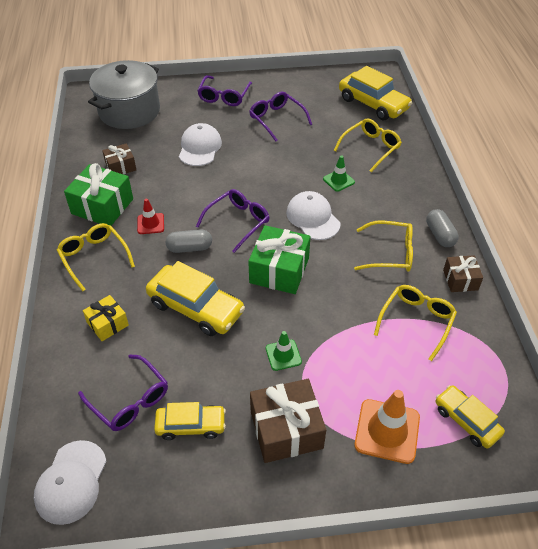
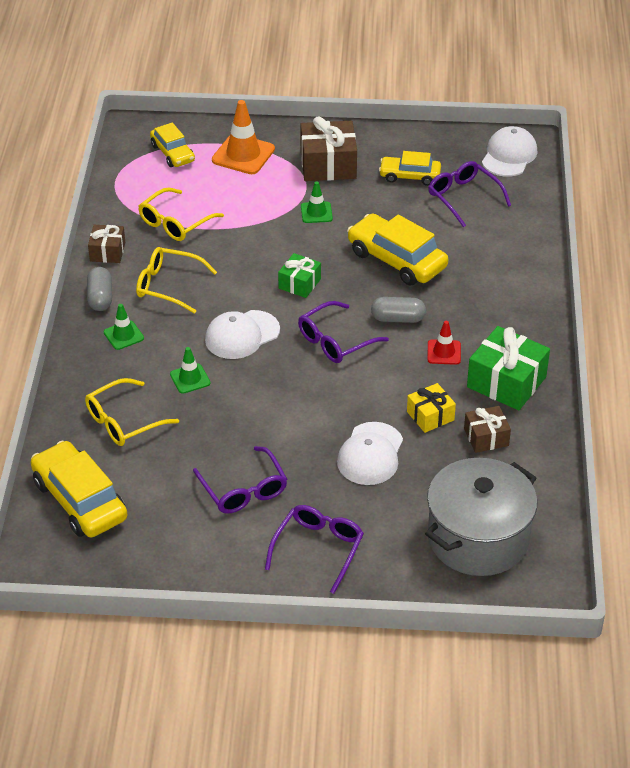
camera: 170 degrees left, 5 degrees down
yellow glasses [57,223,135,291] -> none
yellow gift [83,295,129,341] -> yellow gift moved to [407,383,456,433]
green gift [248,225,310,294] -> green gift [278,253,321,298], size x0.58
white cap [286,191,341,240] -> white cap turned 75 degrees clockwise [205,310,280,359]
none -> green traffic cone [104,304,144,350]

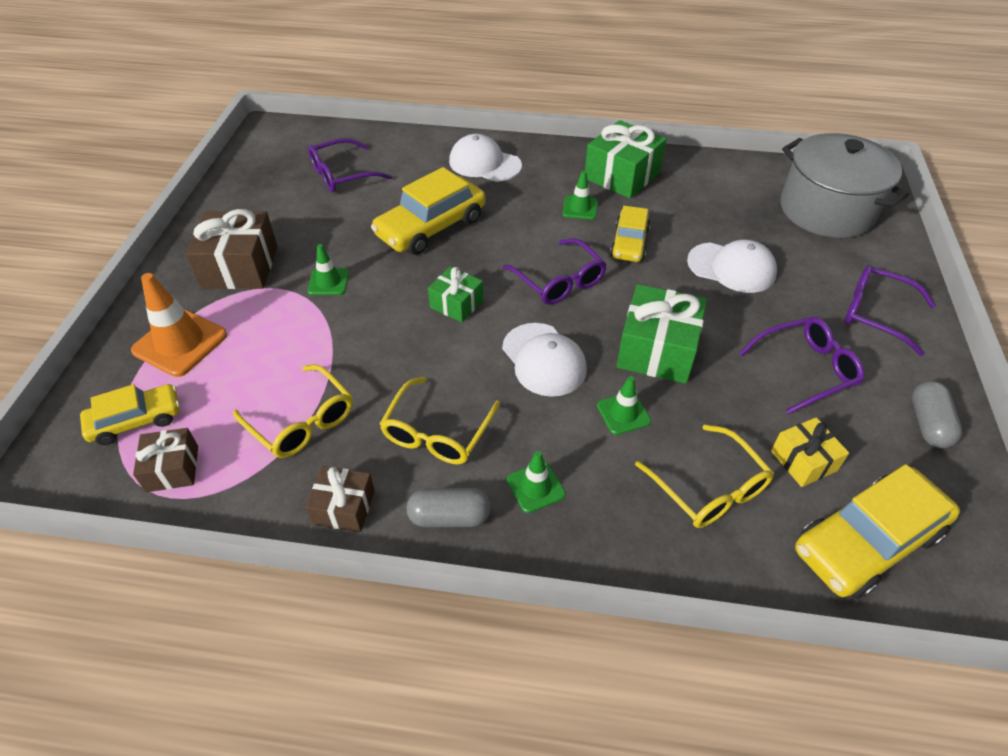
camera: 85 degrees left, 5 degrees up
grey capsule [371,297,426,323] -> grey capsule moved to [912,381,962,448]
yellow car [379,151,441,186] -> yellow car moved to [610,206,650,262]
yellow gift [407,383,456,433] -> yellow gift moved to [771,417,849,487]
red traffic cone [428,321,461,365] -> green traffic cone [563,171,598,220]
brown gift [464,406,511,453] -> brown gift moved to [133,428,198,492]
white cap [482,126,537,177] -> white cap moved to [449,134,522,182]
none -> green gift [617,284,707,384]

